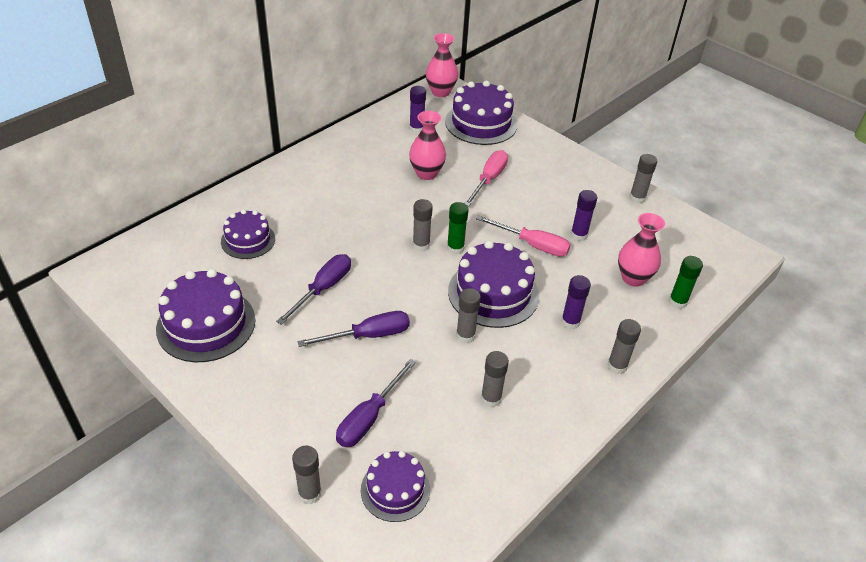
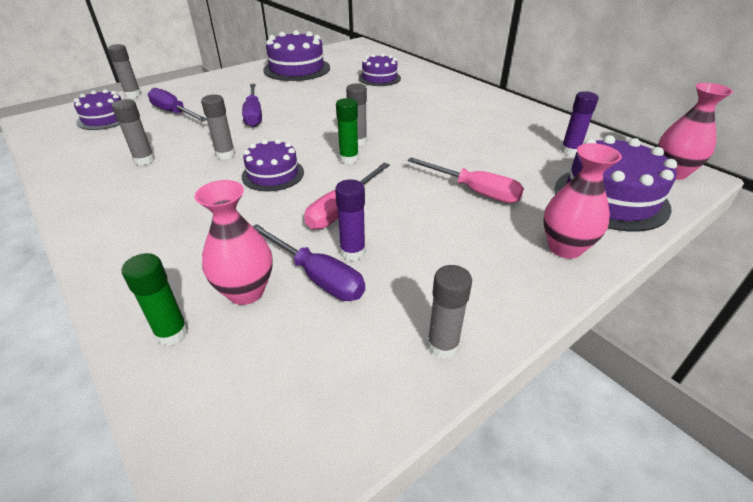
camera: 100 degrees right, 5 degrees down
purple screwdriver [276,254,351,325] -> purple screwdriver moved to [252,224,365,301]
pink vase [409,111,446,180] -> pink vase moved to [543,143,622,259]
purple cake [448,240,539,328] -> purple cake [242,139,304,192], size x0.61
purple glue stick [561,275,591,329] -> none
grey glue stick [607,319,641,374] -> none

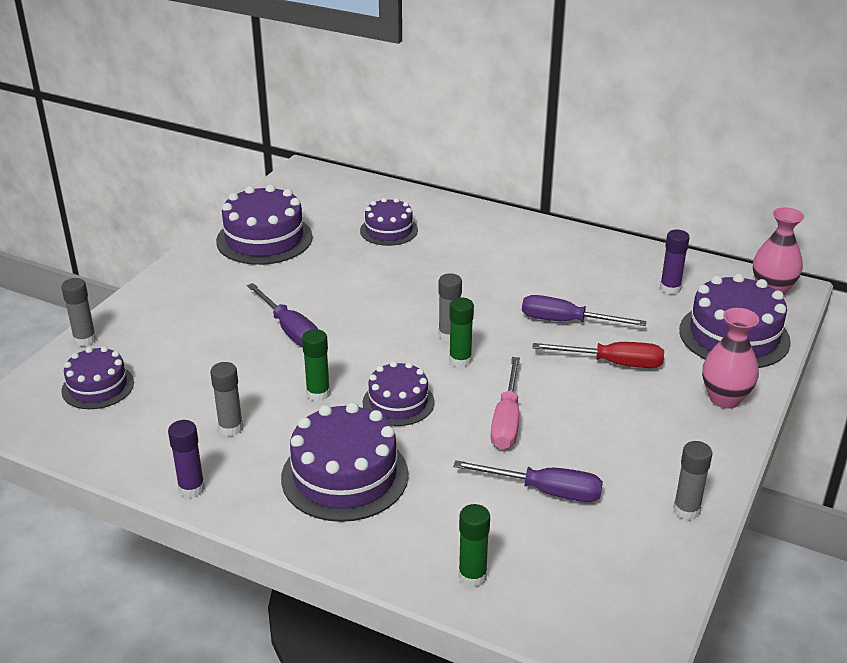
camera: 25 degrees left, 5 degrees down
purple screwdriver [148,88,207,122] -> purple screwdriver moved to [522,295,647,326]
pink vase [195,180,273,305] -> none
grey glue stick [201,94,235,160] -> green glue stick [302,329,330,401]
purple glue stick [335,179,366,261] -> purple glue stick moved to [168,420,205,498]
pink screwdriver [407,157,524,203] -> red screwdriver [532,342,664,368]
none -> purple cake [281,402,409,522]

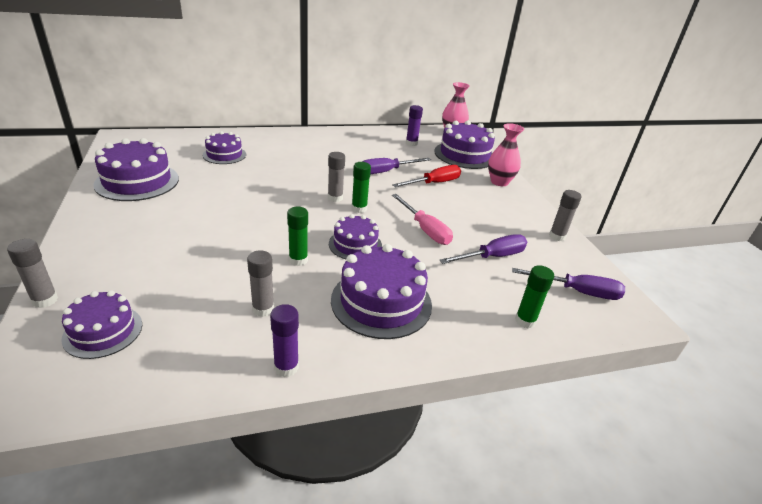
camera: 45 degrees left, 0 degrees up
purple screwdriver [247,283,318,346] -> purple screwdriver moved to [512,268,625,300]

